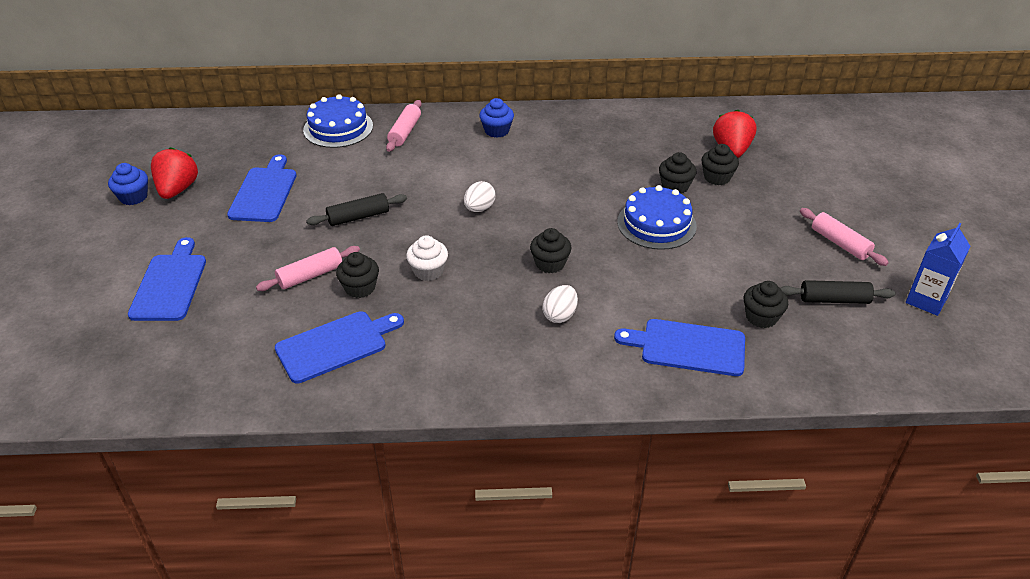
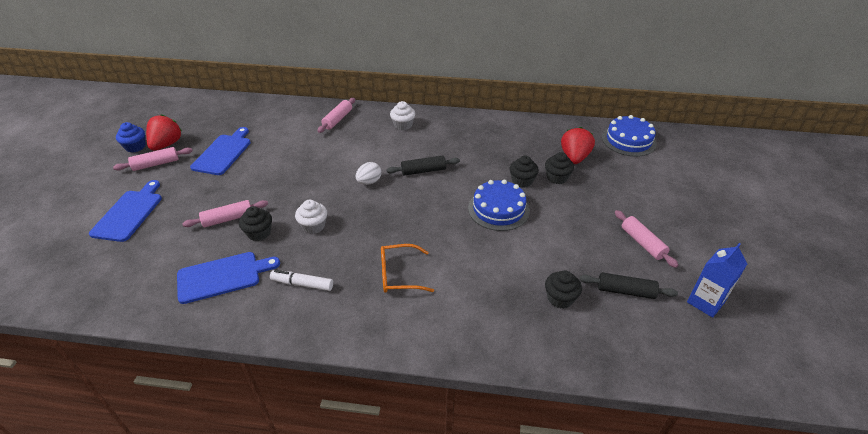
camera: 10 degrees right, 0 degrees up
blue cake [303,94,373,148] -> blue cake moved to [602,115,657,157]
black rolling pin [306,193,407,226] -> black rolling pin moved to [386,156,460,176]
blue cupcake [480,98,514,138] -> white cupcake [390,101,415,130]
black cupcake [530,228,571,273] -> none
white egg [543,285,578,323] -> orange glasses [381,244,434,293]
blue cutting board [614,319,745,376] -> none
none -> pink rolling pin [113,147,193,171]
none -> white marker [270,270,333,291]

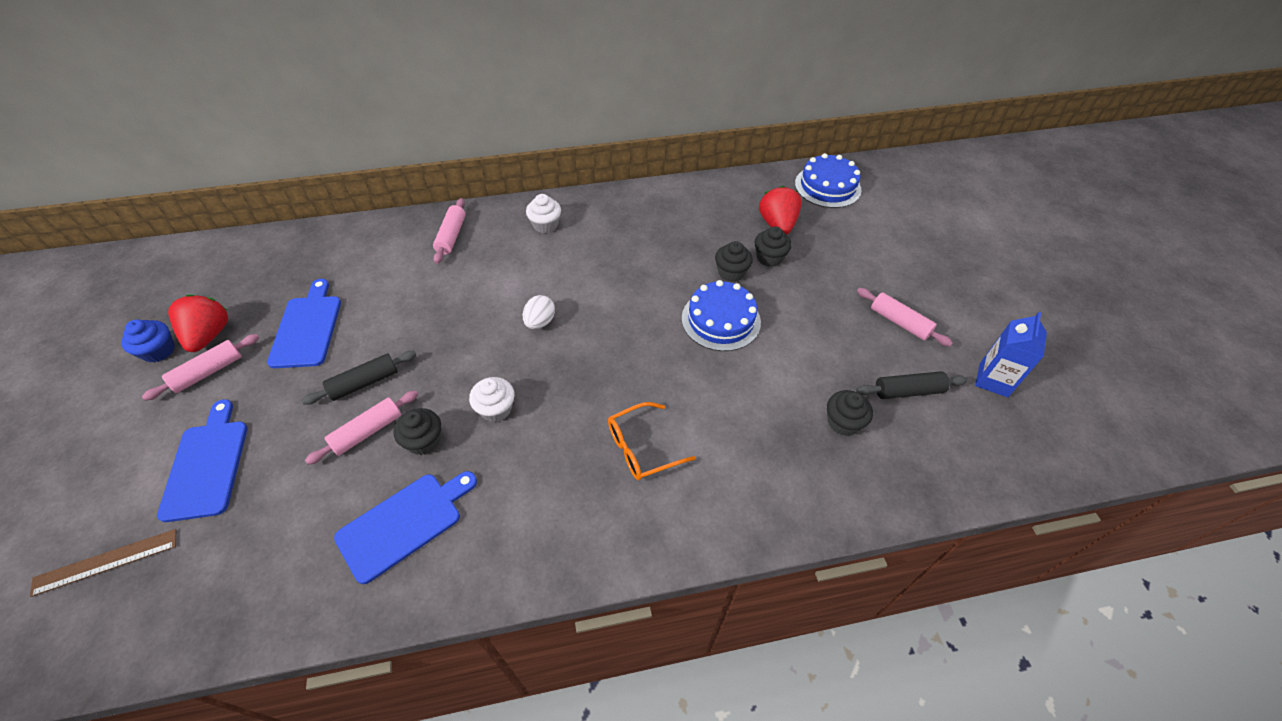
camera: 20 degrees left, 10 degrees up
white marker [270,270,333,291] -> none
black rolling pin [386,156,460,176] -> black rolling pin moved to [302,351,416,405]
none -> brown ruler [30,529,176,597]

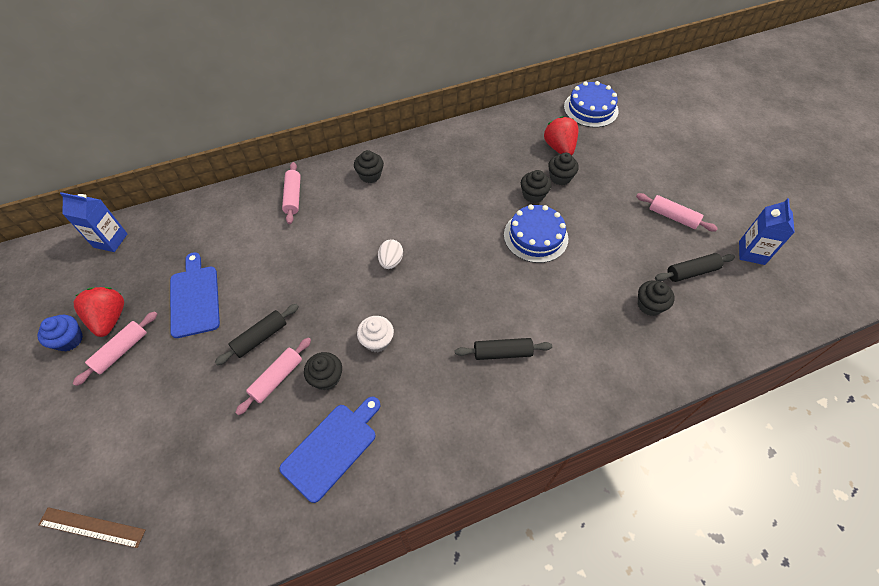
camera: 10 degrees left, 5 degrees up
brown ruler [30,529,176,597] -> brown ruler turned 45 degrees clockwise [38,507,146,548]
blue cutting board [157,399,247,522] -> none
white cupcake [526,194,561,233] -> black cupcake [354,150,384,183]
orange glasses [608,402,696,480] -> black rolling pin [455,338,552,360]
none -> blue carton [60,192,128,252]

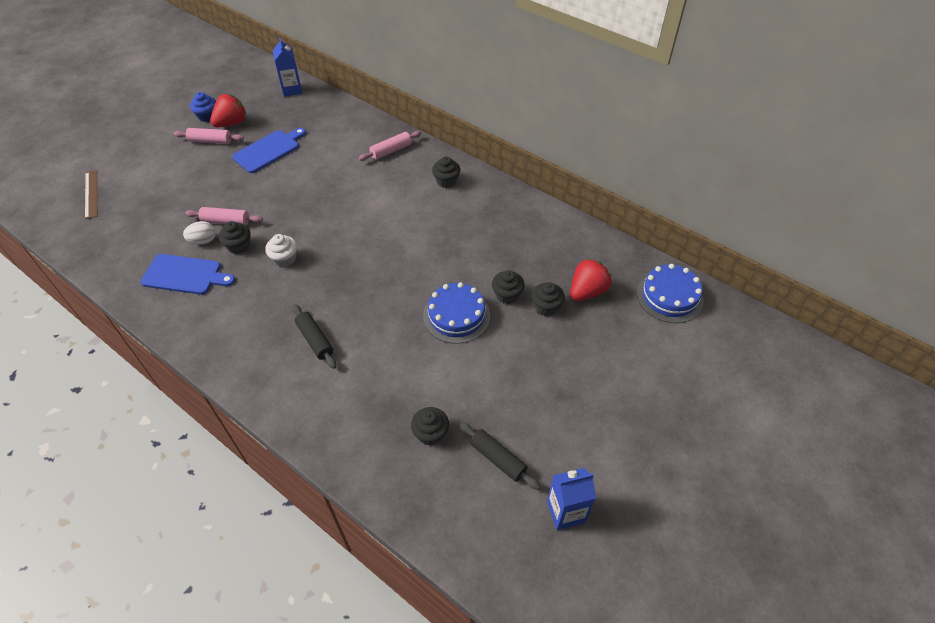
camera: 60 degrees right, 5 degrees down
black rolling pin [215,304,299,365] -> none
white egg [378,240,403,269] -> white egg moved to [183,221,216,244]
pink rolling pin [636,193,718,231] -> none

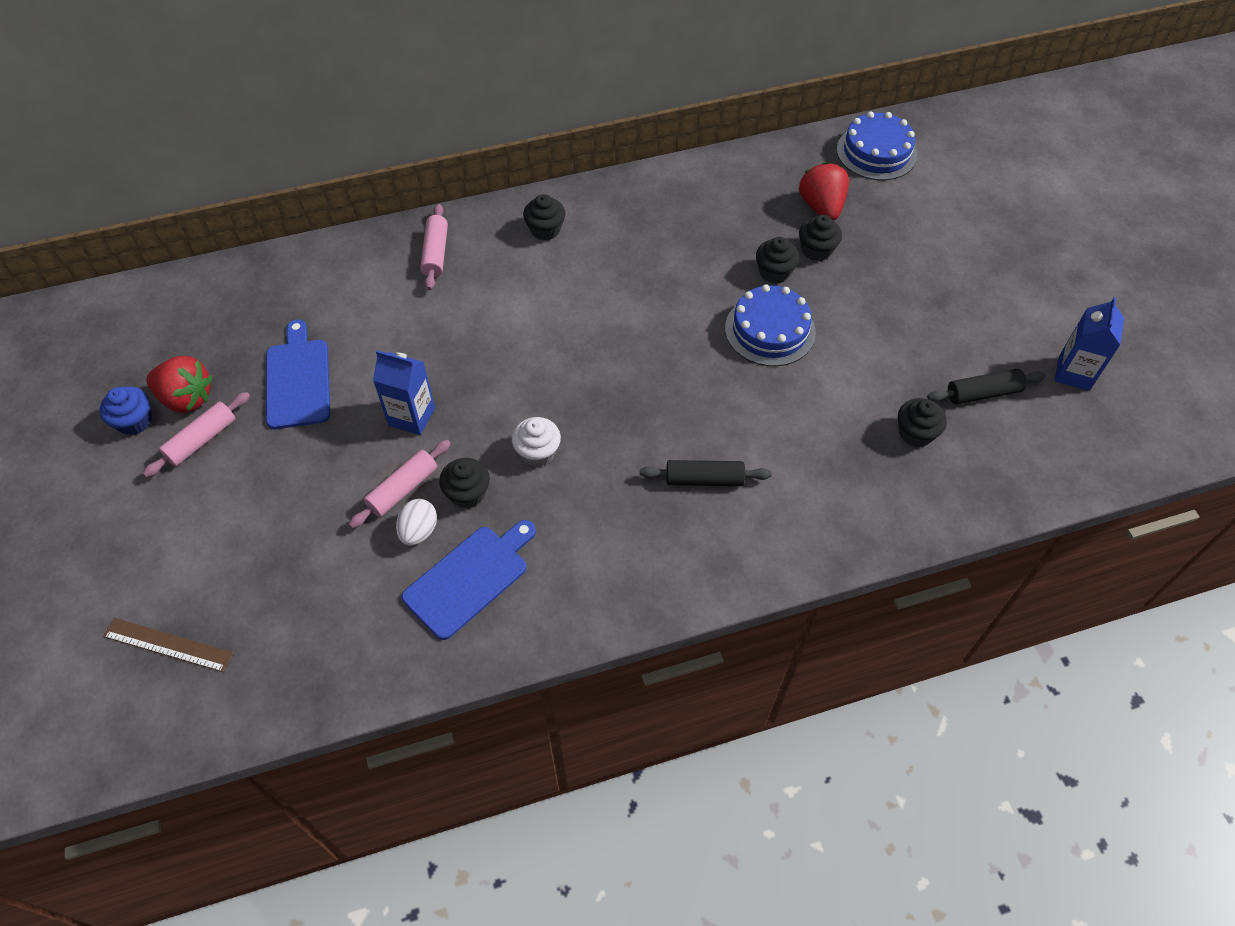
camera: 55 degrees left, 5 degrees up
red strawberry [210,94,247,127] -> red strawberry turned 120 degrees clockwise [146,356,212,413]
blue carton [273,38,302,97] -> blue carton moved to [373,350,435,435]

